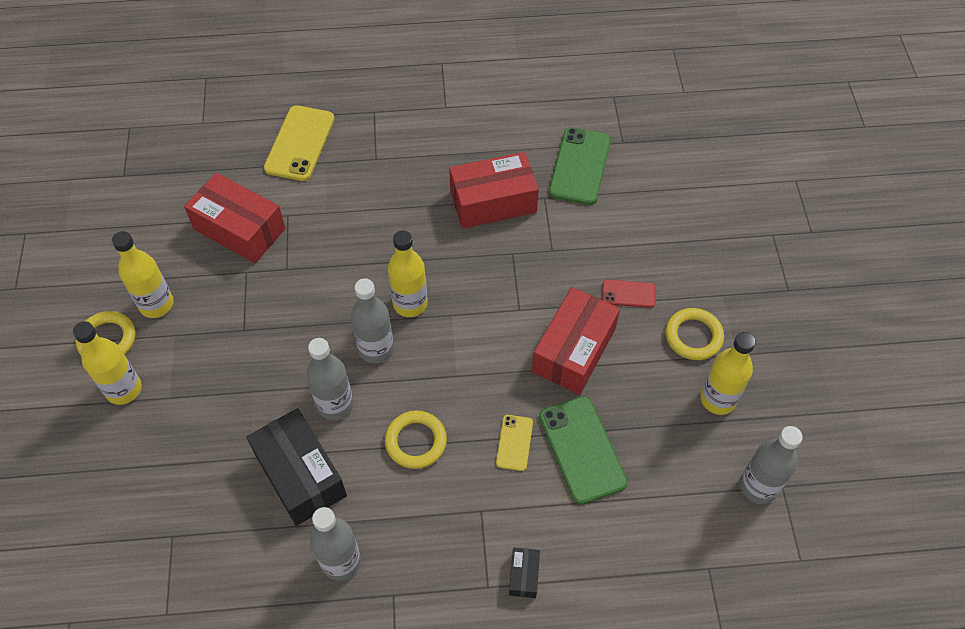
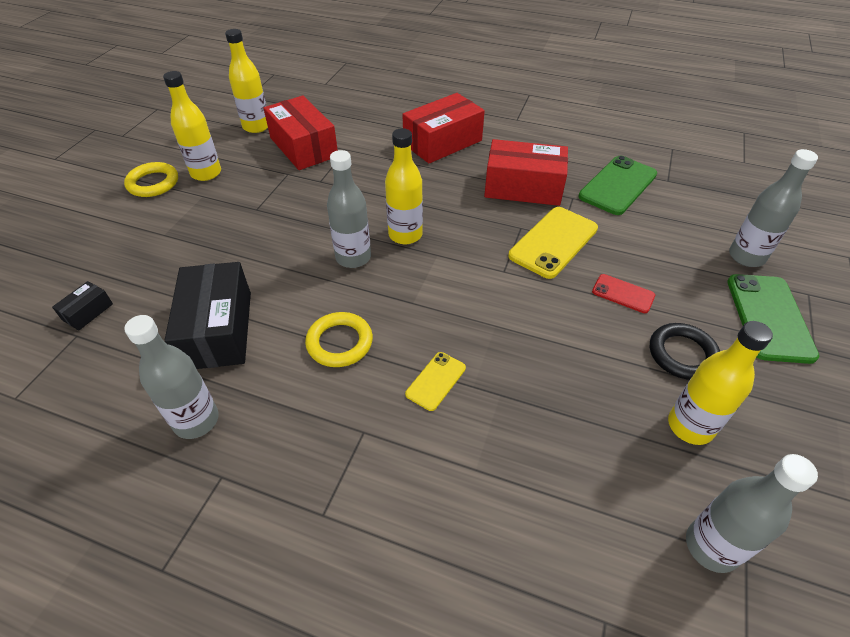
camera: 25 degrees right, 10 degrees down
yellow bottle [73,321,142,405] -> yellow bottle moved to [225,29,268,133]
yellow phone [264,105,335,181] -> yellow phone moved to [508,207,598,279]
grey bottle [306,338,353,420] -> grey bottle moved to [729,149,818,267]
black box [509,547,540,598] -> black box moved to [52,281,113,330]
red box [532,287,620,395] -> red box moved to [402,93,485,164]
green phone [539,396,628,504] -> green phone moved to [727,274,819,364]
yellow ring [665,308,724,360] -> black ring [650,323,720,380]

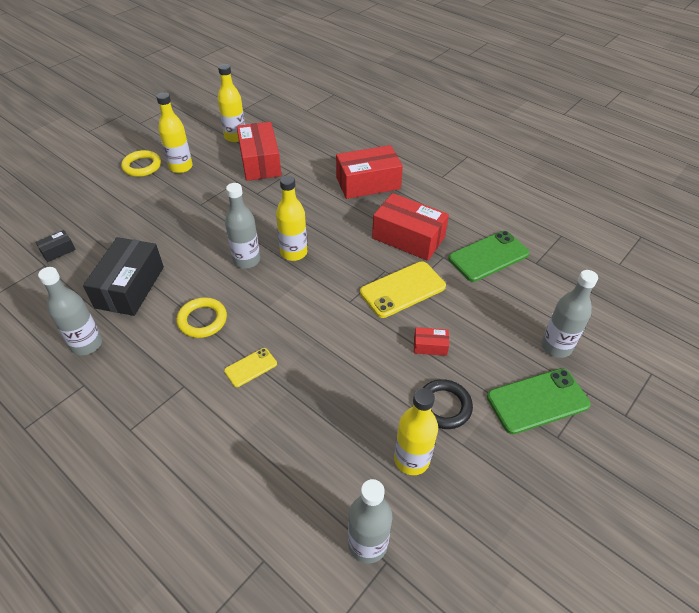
camera: 20 degrees right, 0 degrees up
red phone [592,274,655,313] -> red box [414,327,449,356]
green phone [727,274,819,364] -> green phone turned 45 degrees clockwise [487,368,591,434]

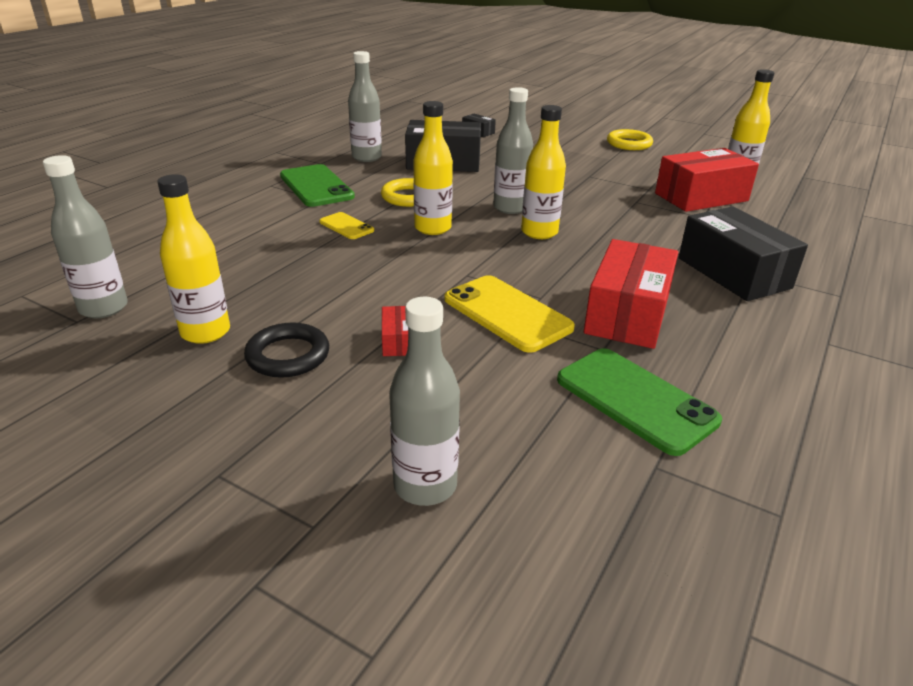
camera: 80 degrees right, 15 degrees down
yellow bottle [156,92,193,173] -> yellow bottle moved to [413,101,453,235]
red box [336,145,403,199] -> black box [679,206,808,301]
green phone [487,368,591,434] -> green phone moved to [280,164,355,207]

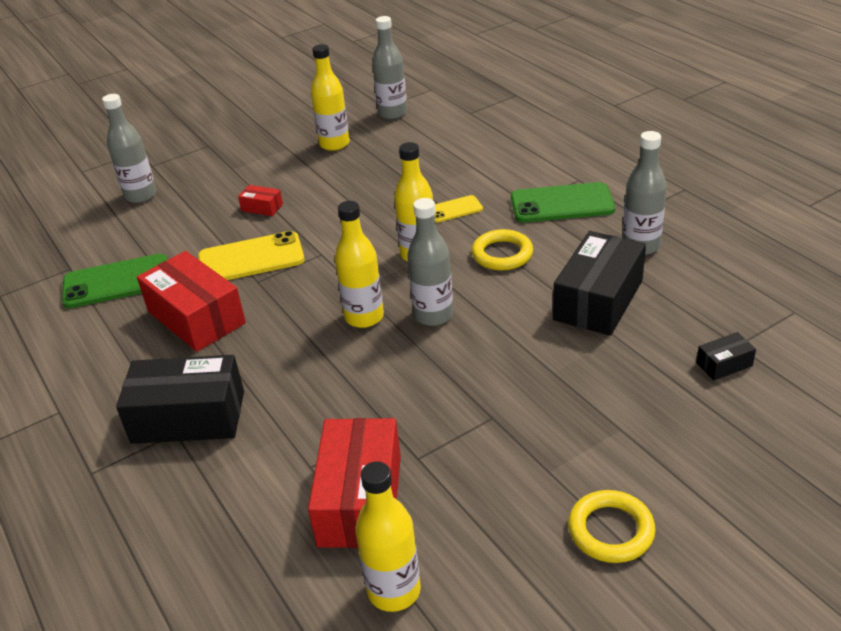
camera: 120 degrees right, 5 degrees up
black ring [244,322,329,378] -> none

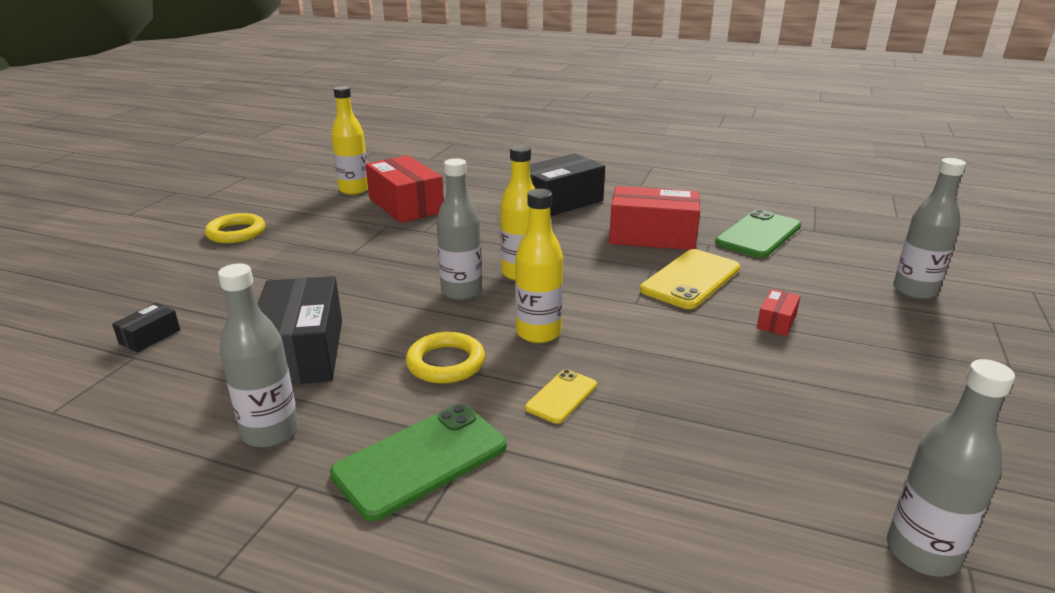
camera: 140 degrees right, 10 degrees down
red box [238,185,283,216] -> red box turned 45 degrees counterclockwise [757,289,801,336]
yellow bottle [311,44,350,151] -> none

